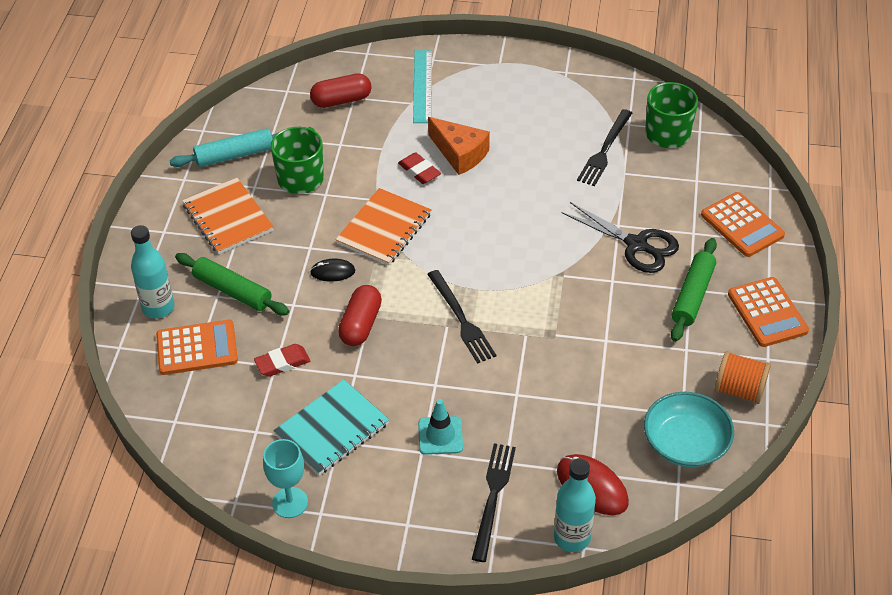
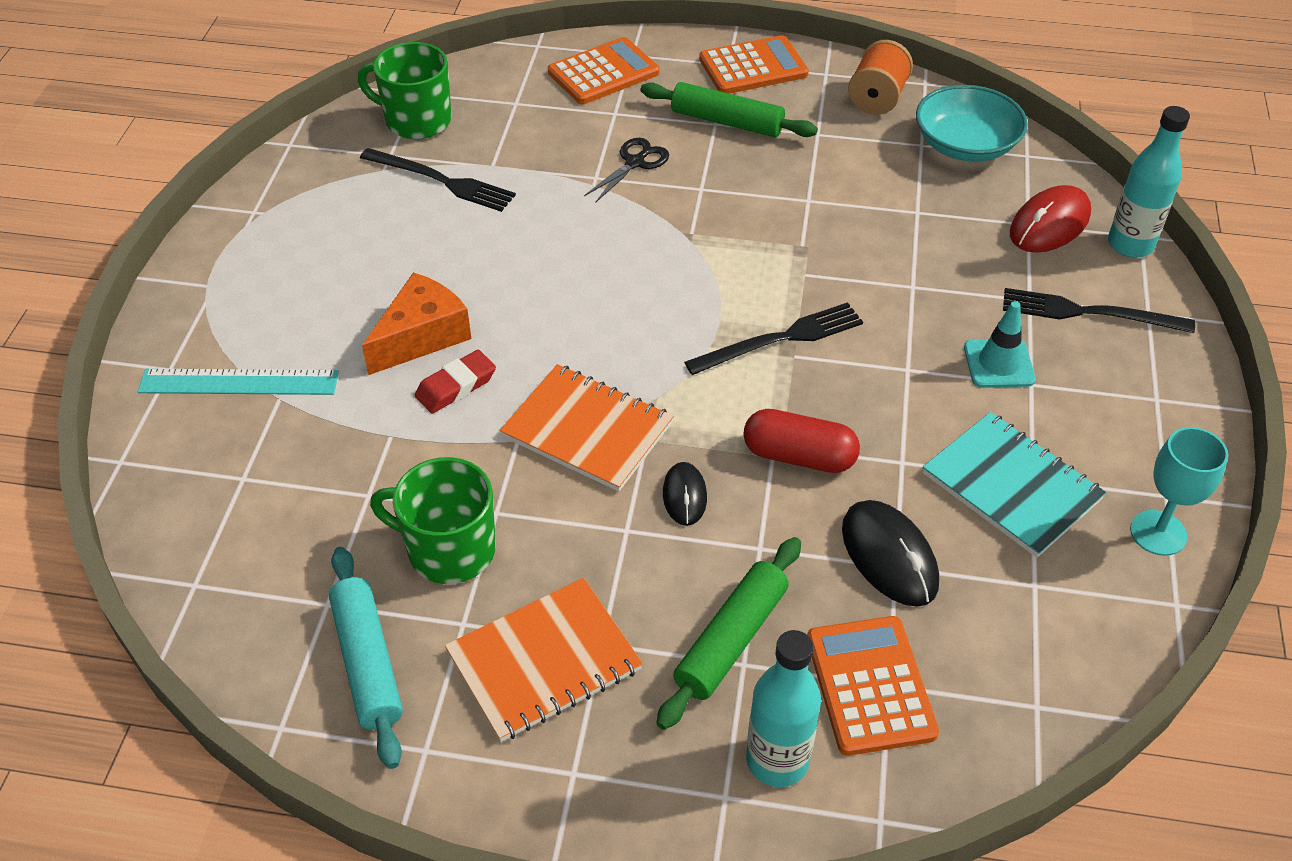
camera: 90 degrees left, 0 degrees up
red eraser [254,344,310,377] -> black mouse [842,500,939,607]
red capsule [310,73,371,108] -> none
black scissors [562,202,679,273] -> black scissors [584,138,669,203], size x0.62

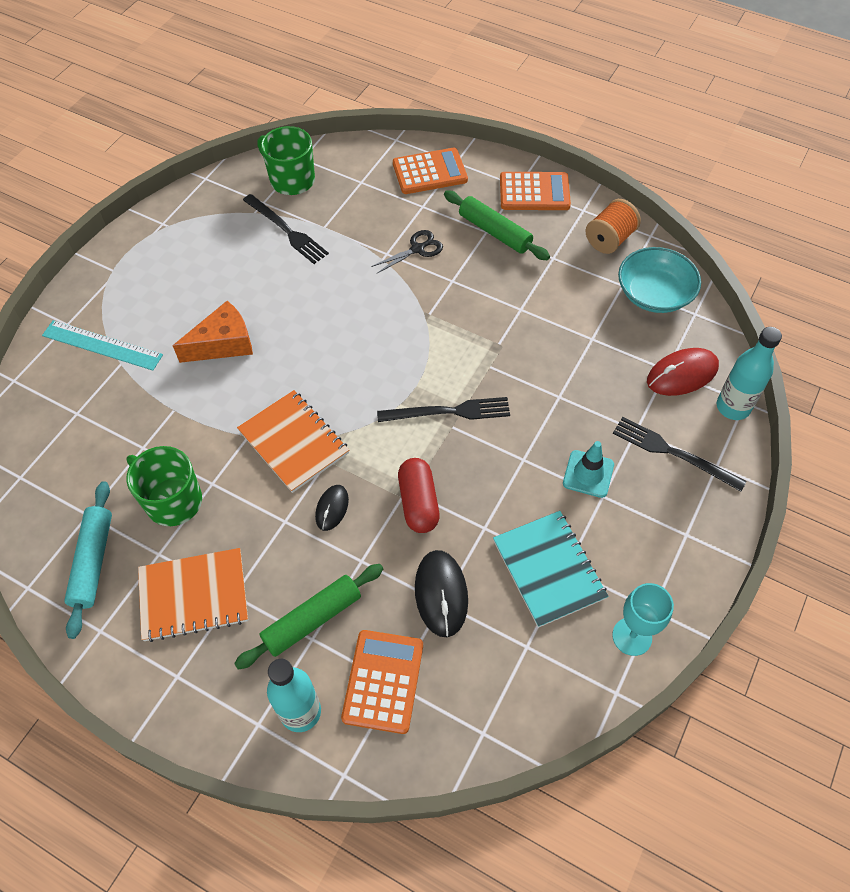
camera: 20 degrees right, 10 degrees up
red eraser [415,350,496,413] -> none
red capsule [743,409,860,473] -> red capsule turned 45 degrees clockwise [398,458,440,533]

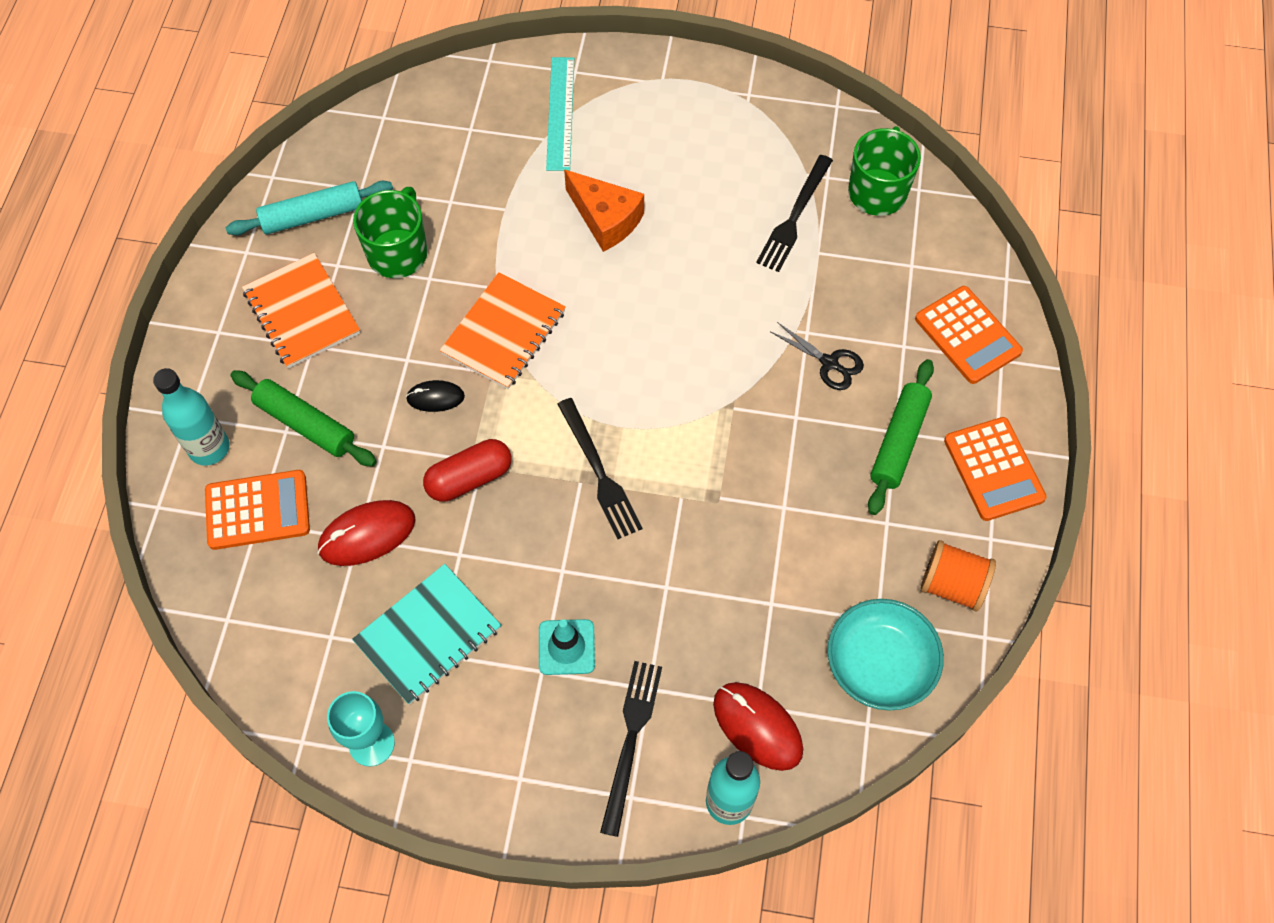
camera: 70 degrees right, 5 degrees up
black mouse [415,550,468,637] -> red mouse [318,500,416,566]

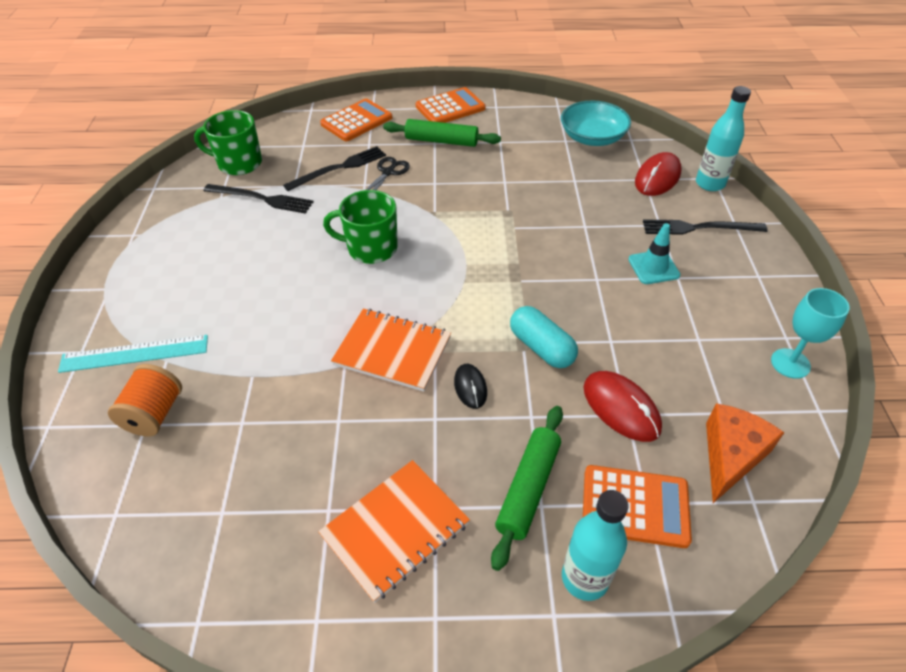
camera: 100 degrees left, 15 degrees down
orange calculator [205,470,310,550] -> orange calculator turned 120 degrees clockwise [583,465,692,548]
turquoise rolling pin [226,181,393,235] -> none
turquoise notebook [352,564,501,705] -> none
green mug [353,187,427,278] -> green mug moved to [323,190,398,264]
red capsule [423,439,511,502] -> turquoise capsule [510,306,578,368]
black fork [557,398,642,539] -> black fork moved to [283,146,386,191]
orange cheese [564,169,644,252] -> orange cheese moved to [706,403,784,503]
orange spool [920,540,996,612] -> orange spool moved to [108,364,182,437]

